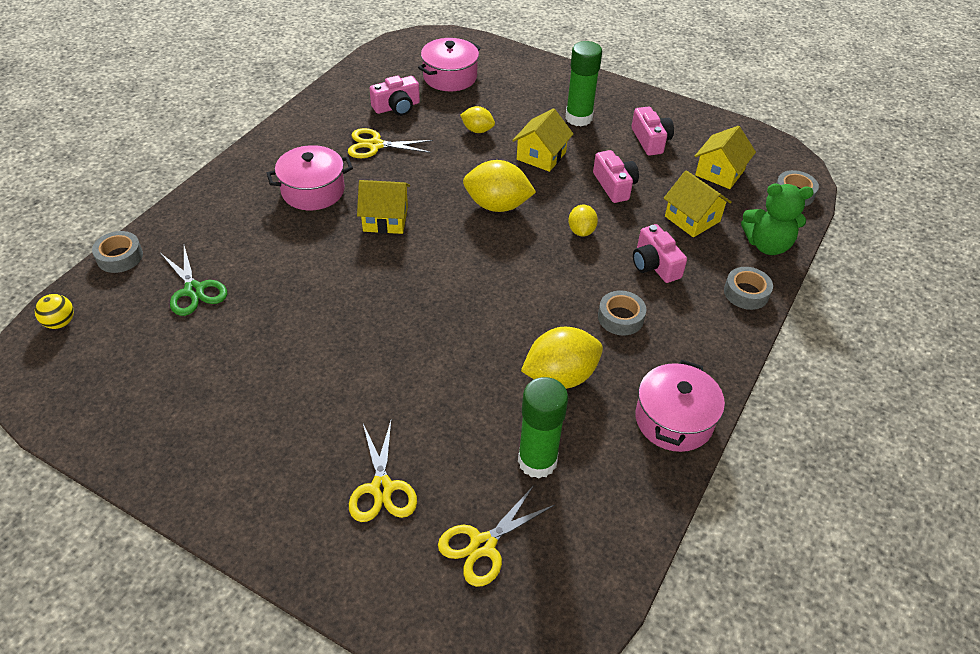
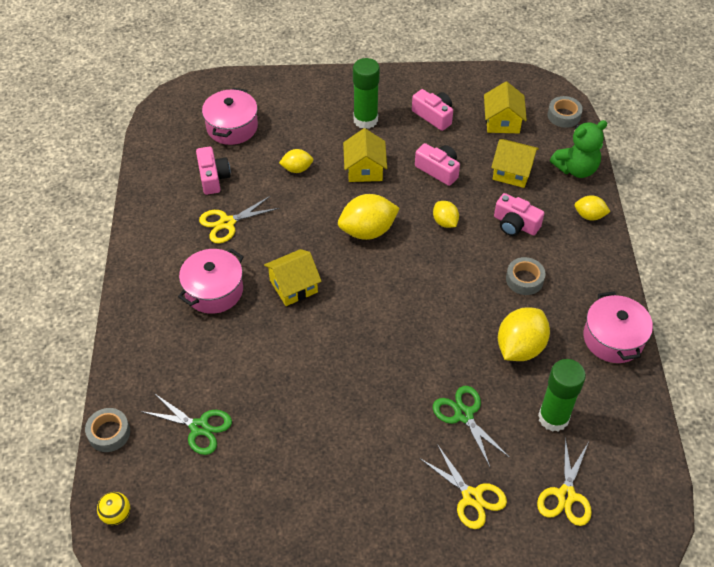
camera: 30 degrees left, 5 degrees up
pink camera [370,76,420,116] -> pink camera turned 45 degrees counterclockwise [196,146,230,195]
grey tape [724,267,773,310] -> yellow lemon [574,195,611,220]
none -> green scissors [433,386,510,467]

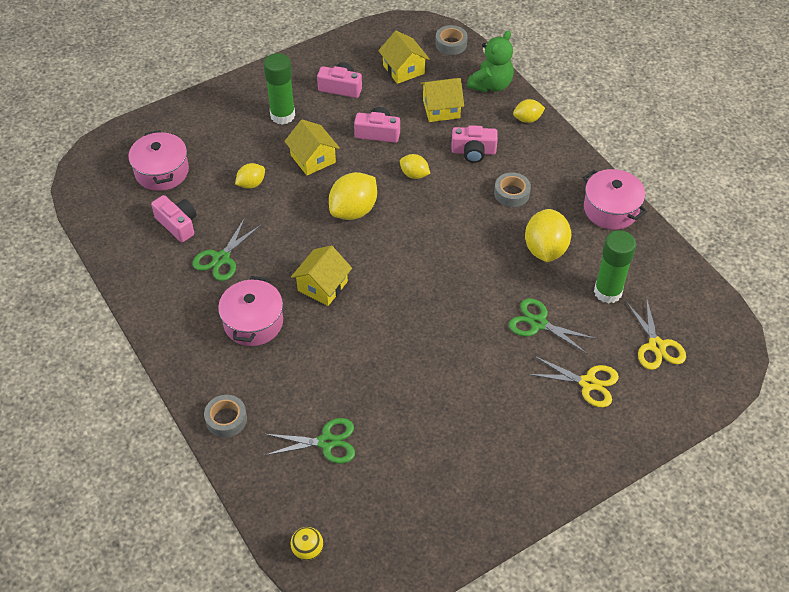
camera: 30 degrees left, 0 degrees up
grey tape [85,408,130,452] -> grey tape moved to [204,395,247,438]
yellow scissors [199,196,279,243] -> green scissors [193,218,261,281]

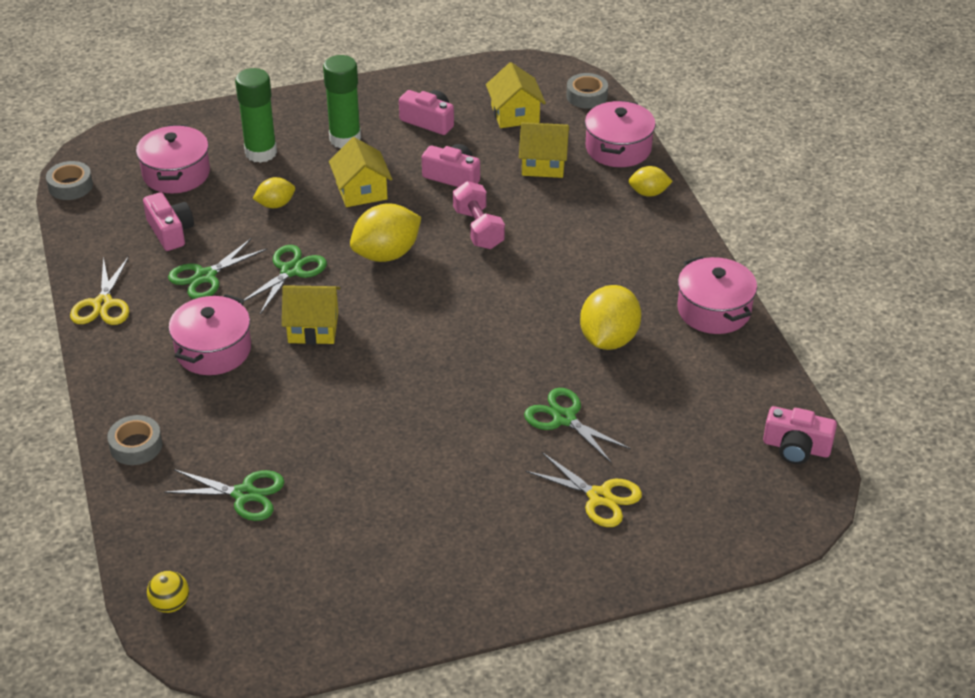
camera: 15 degrees right, 10 degrees down
yellow house [291,246,352,306] -> yellow house turned 45 degrees clockwise [282,285,340,344]
yellow lemon [400,154,430,179] -> pink dumbbell [453,181,505,249]
pink camera [451,125,498,163] -> pink camera moved to [763,406,837,464]
green teddy bear [467,30,514,93] -> pink pot [585,100,656,167]
grey tape [494,172,531,207] -> grey tape moved to [46,161,93,200]
green glue stick [594,230,636,304] -> green glue stick moved to [235,68,277,163]
yellow scissors [626,297,686,370] -> yellow scissors moved to [70,256,129,325]
none -> green scissors [244,245,327,314]

